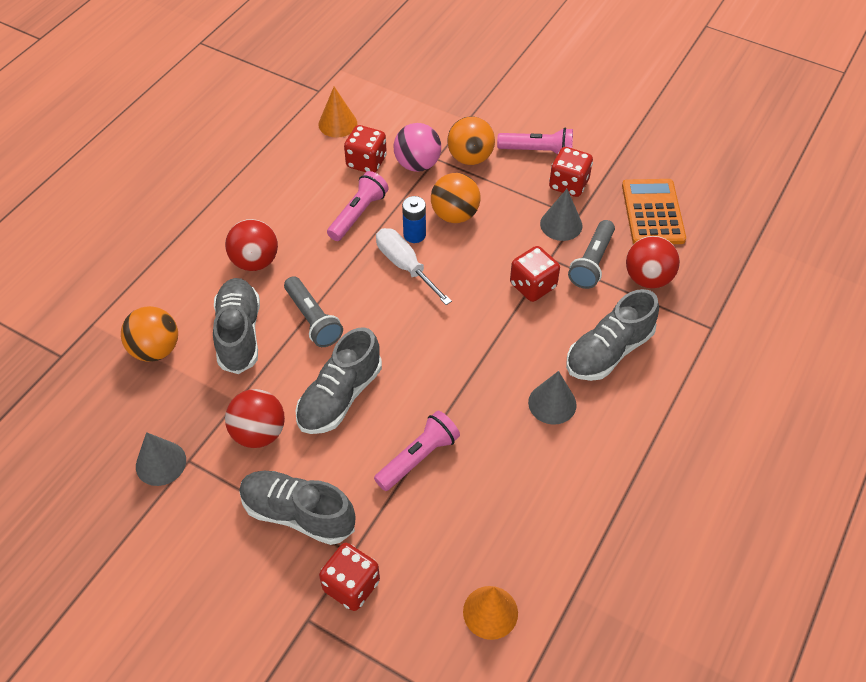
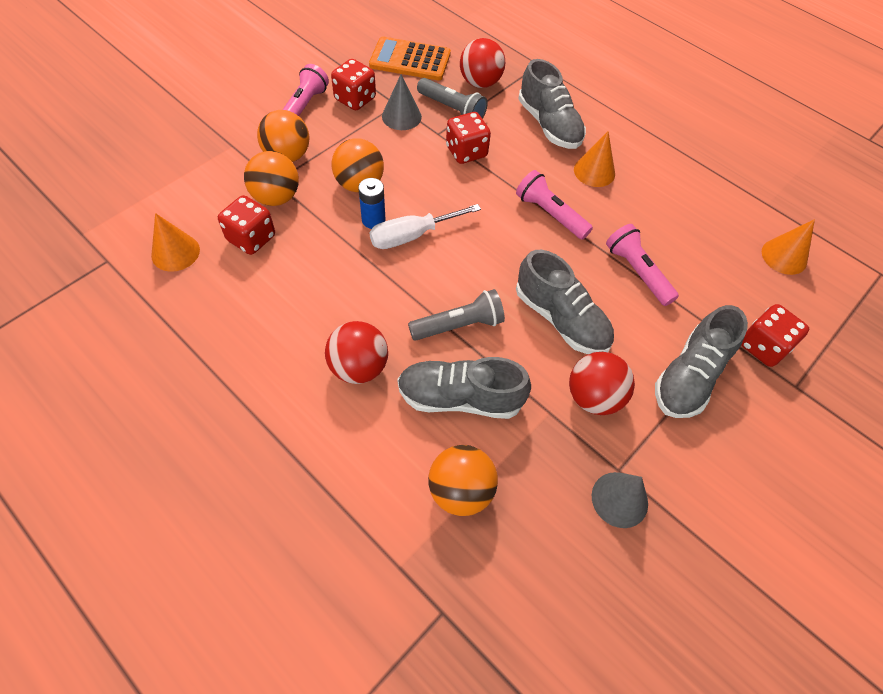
camera: 80 degrees left, 5 degrees up
pink flashlight [327,171,389,241] -> pink flashlight moved to [516,170,593,240]
pink ball [394,123,441,172] -> orange ball [244,151,299,206]
grey cone [528,371,577,425] -> orange cone [574,131,615,187]

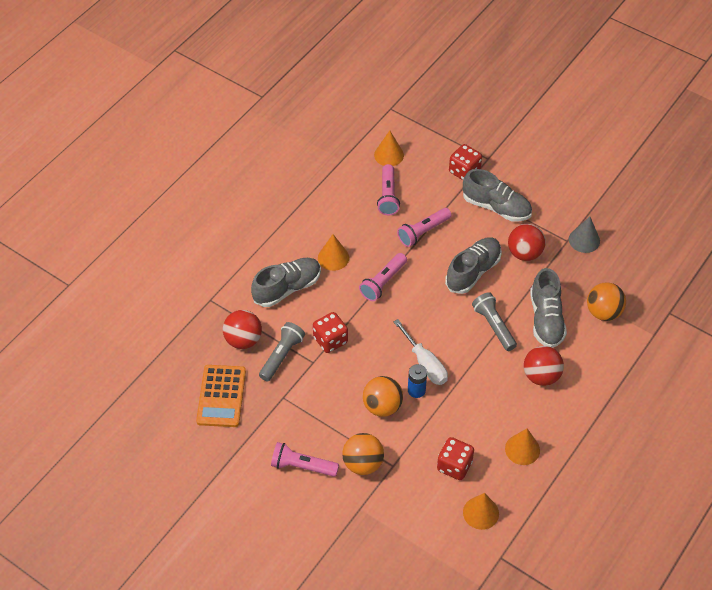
camera: 95 degrees left, 5 degrees down
orange ball [244,151,299,206] -> none
red dice [331,59,376,110] -> none
grey cone [382,74,422,130] -> none
none -> pink flashlight [377,164,400,215]
none -> orange cone [505,428,540,465]

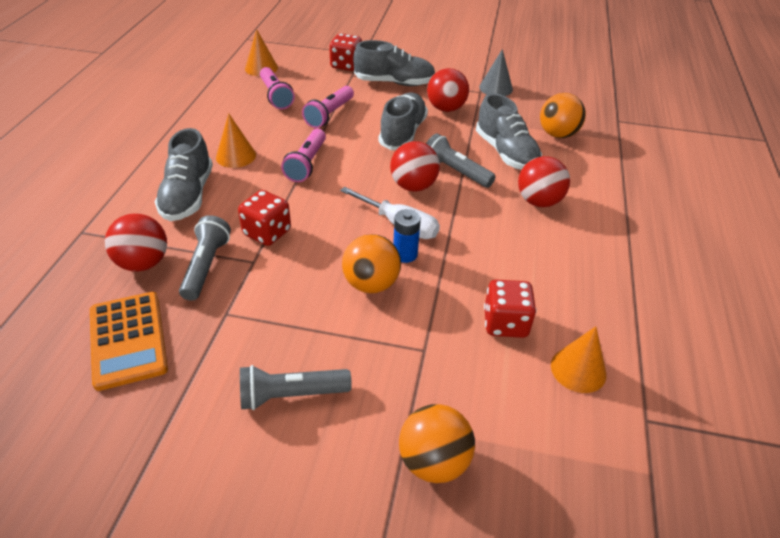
camera: 25 degrees left, 10 degrees down
grey shoe [251,258,321,307] -> grey shoe turned 150 degrees clockwise [155,128,213,221]
pink flashlight [271,442,339,477] -> grey flashlight [240,365,352,410]
orange ball [342,433,384,475] -> orange ball moved to [399,404,475,483]
orange cone [505,428,540,465] -> none
none -> red ball [390,141,440,192]

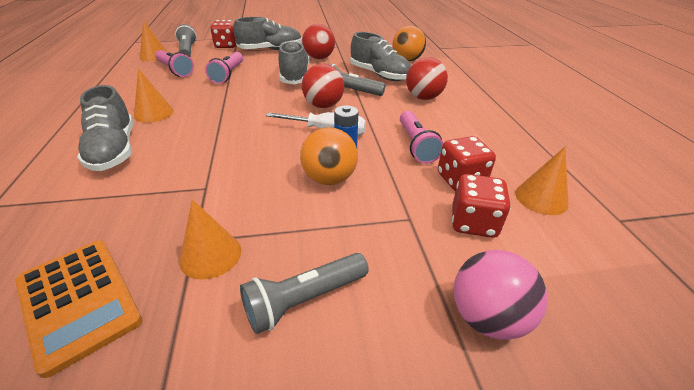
camera: 20 degrees left, 5 degrees down
red ball [105,213,167,272] -> none
grey flashlight [179,215,231,301] -> grey flashlight moved to [175,24,197,57]
red dice [238,190,291,246] -> red dice moved to [452,174,511,238]
pink flashlight [281,129,326,182] -> pink flashlight moved to [400,111,443,164]
orange ball [399,404,475,483] -> pink ball [454,250,548,340]
grey cone [479,49,513,96] -> none
none -> orange cone [179,199,241,280]

